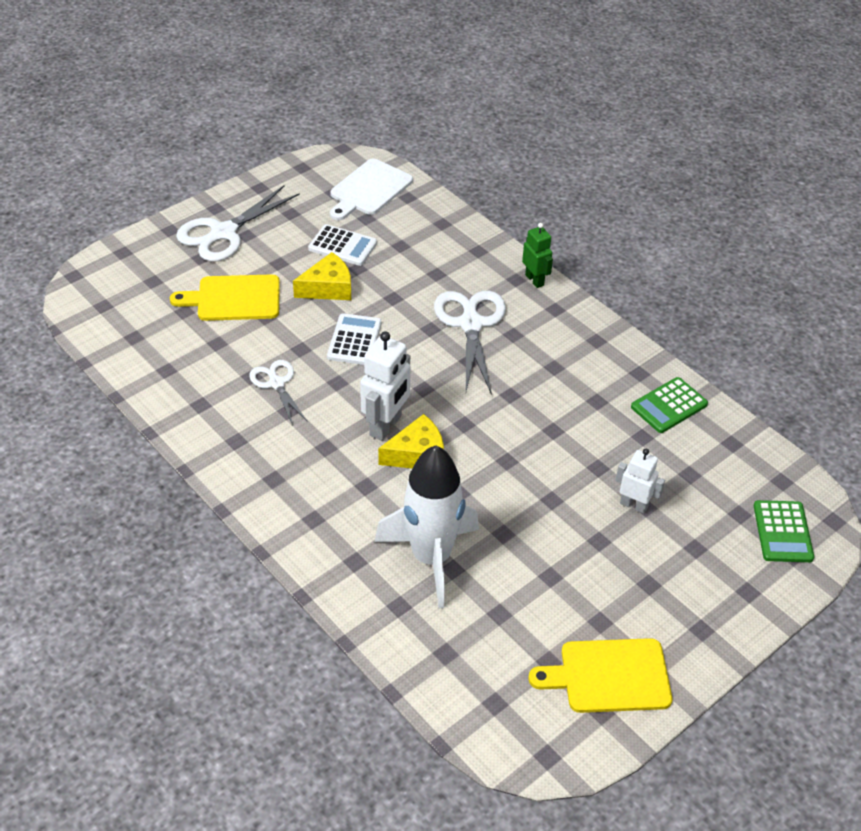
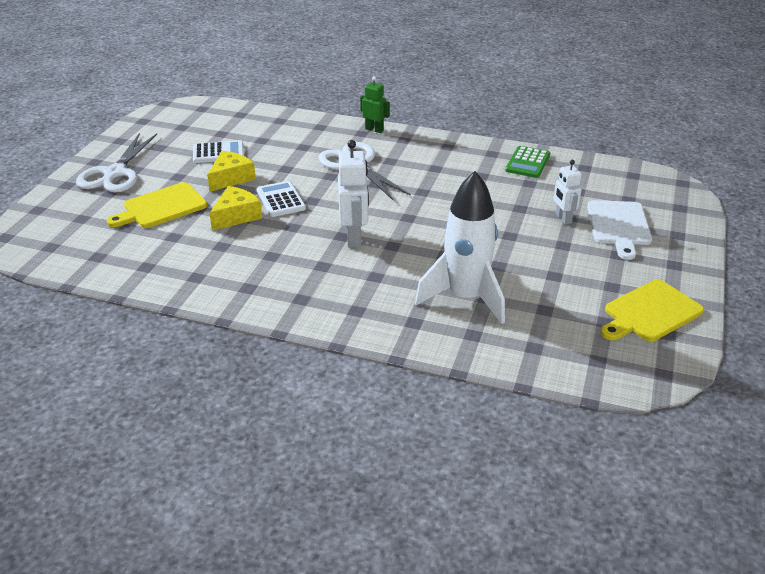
camera: 30 degrees left, 10 degrees down
white scissors [250,360,308,425] -> none
white cutting board [330,159,413,220] -> white cutting board moved to [587,200,652,260]
yellow cheese [378,414,444,468] -> yellow cheese moved to [209,186,262,230]
white robot [615,449,665,514] -> white robot turned 105 degrees counterclockwise [553,160,582,225]
green calculator [754,500,814,562] -> none

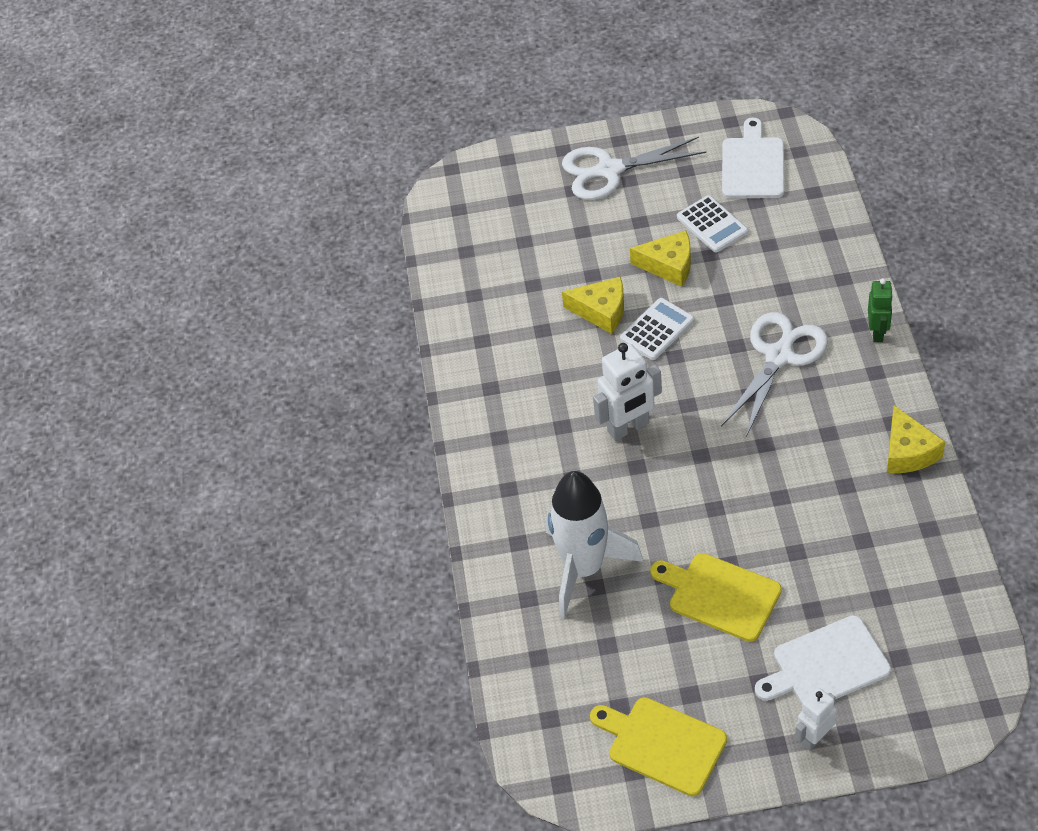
camera: 70 degrees right, 15 degrees up
yellow cutting board [107,182,207,228] -> yellow cutting board moved to [650,553,782,642]
green calculator [505,146,550,178] -> none
white robot [553,160,582,225] -> white robot moved to [795,688,837,751]
none -> white cutting board [722,118,785,198]
none -> yellow cheese [887,405,945,473]

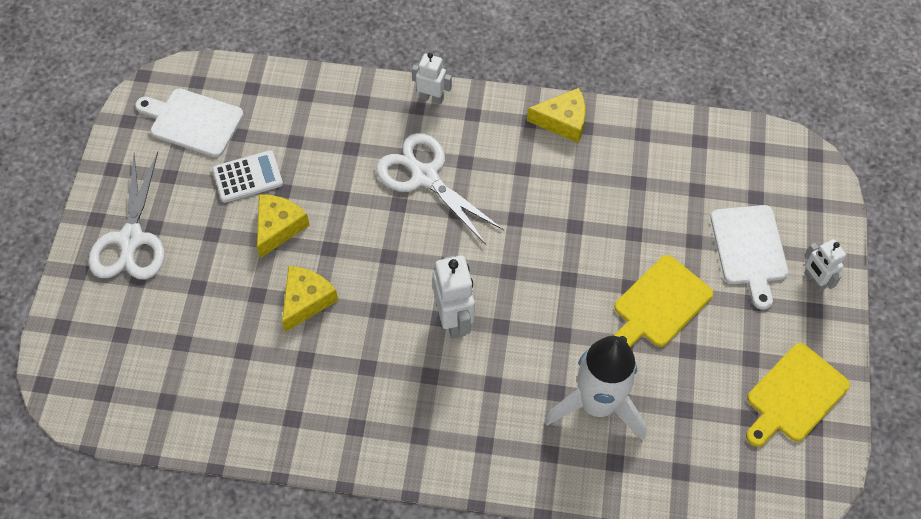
camera: 80 degrees left, 10 degrees up
white calculator [620,298,694,360] -> none
green robot [868,278,893,342] -> white robot [412,53,452,104]

